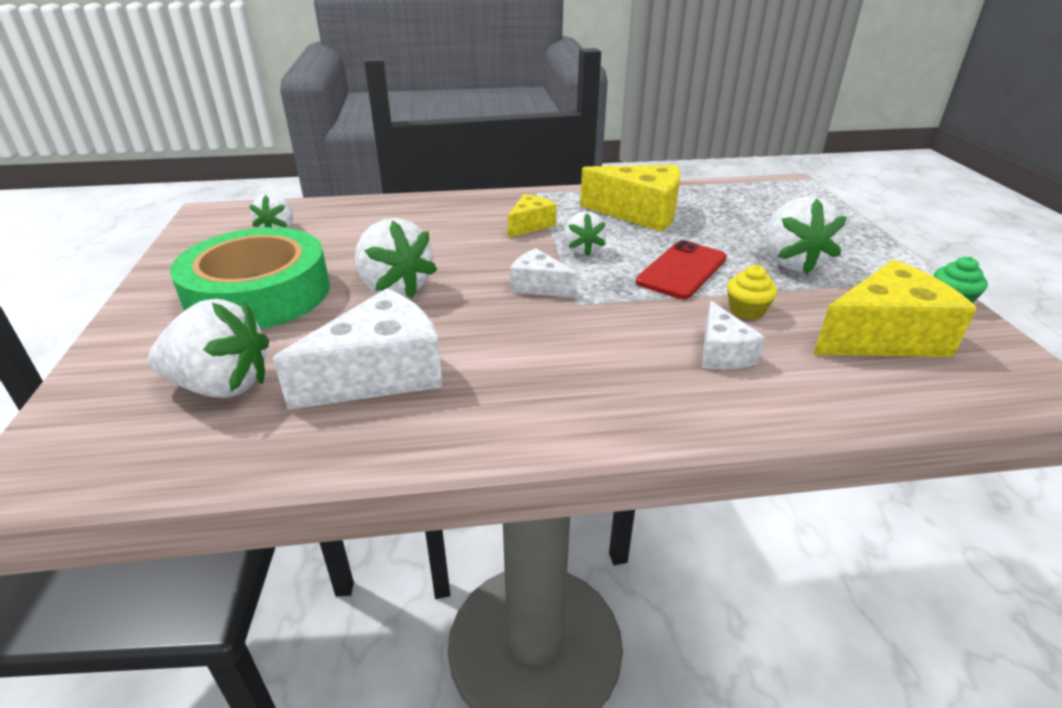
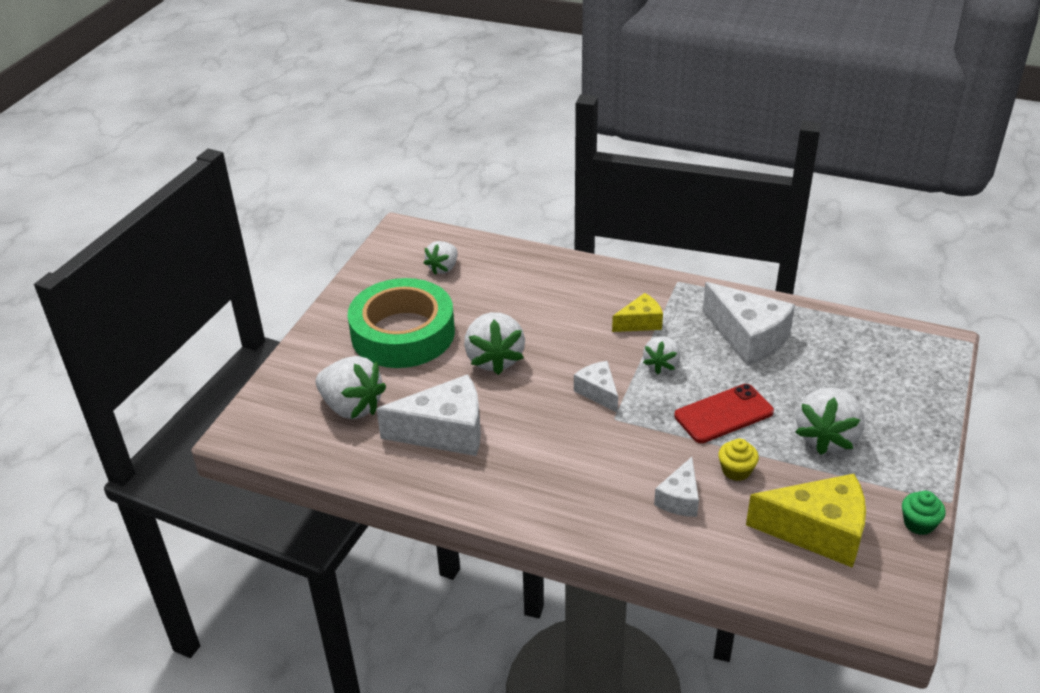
camera: 30 degrees right, 5 degrees up
yellow cheese [580,165,681,232] -> white cheese [702,282,795,366]

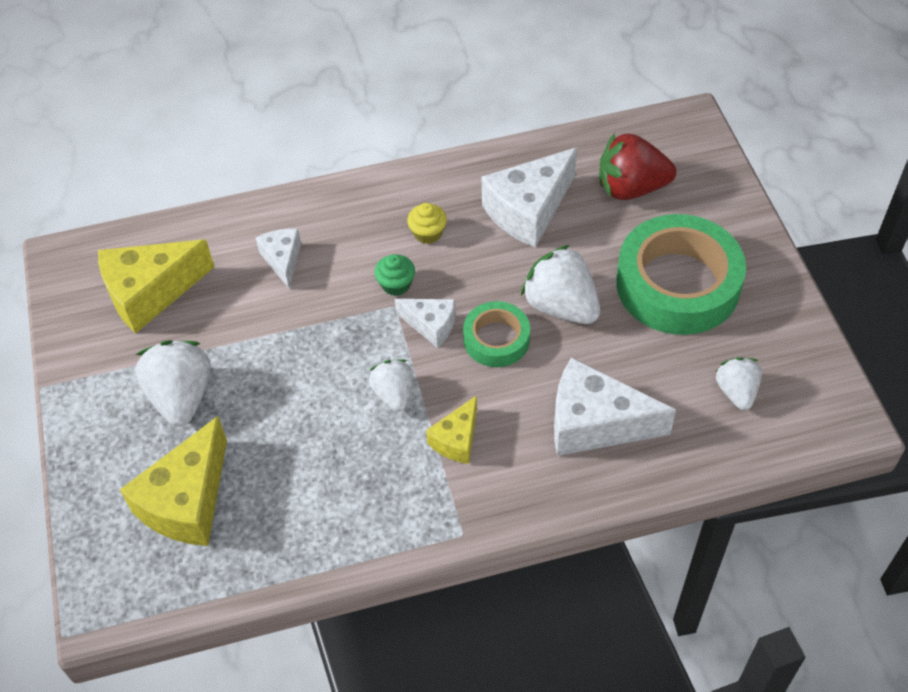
camera: 145 degrees right, 15 degrees up
white strawberry [316,356,386,419] -> red strawberry [599,133,676,200]
red phone [674,384,774,443] -> none
white cheese [702,282,795,366] -> white cheese moved to [554,357,676,456]
yellow cupcake [718,438,759,481] -> yellow cupcake moved to [407,203,447,244]
green cupcake [902,491,946,535] -> green cupcake moved to [374,254,415,296]
none -> yellow cheese [120,416,227,546]
none -> green tape [463,301,530,367]

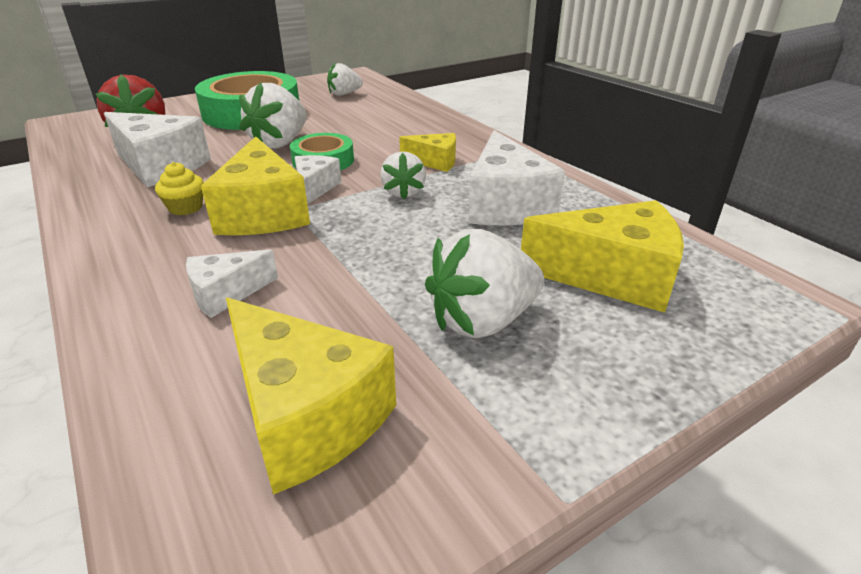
camera: 110 degrees left, 20 degrees down
white strawberry [369,359,413,412] -> white strawberry turned 60 degrees counterclockwise [380,151,426,199]
green cupcake [374,254,415,296] -> yellow cheese [201,136,310,235]
white cheese [554,357,676,456] -> white cheese moved to [468,130,565,225]

